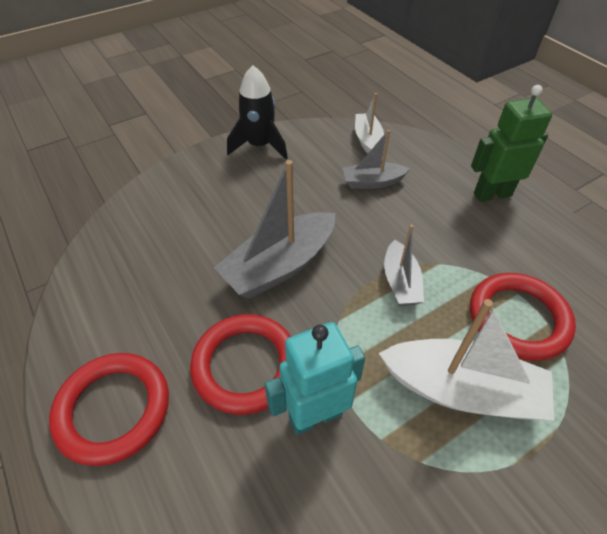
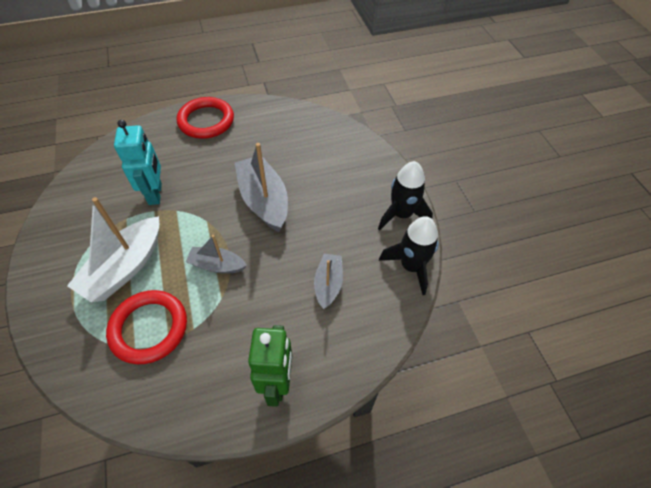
camera: 105 degrees right, 5 degrees up
red ring [190,314,291,415] -> none
white boat [355,93,384,154] -> none
none -> black rocket [379,216,439,295]

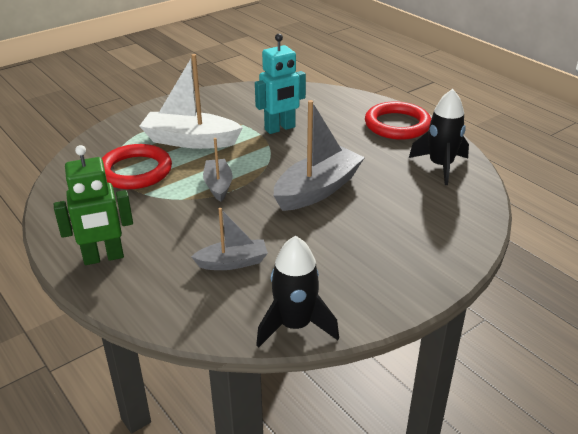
camera: 70 degrees right, 20 degrees down
black rocket [378,161,433,230] -> black rocket moved to [409,89,469,185]

